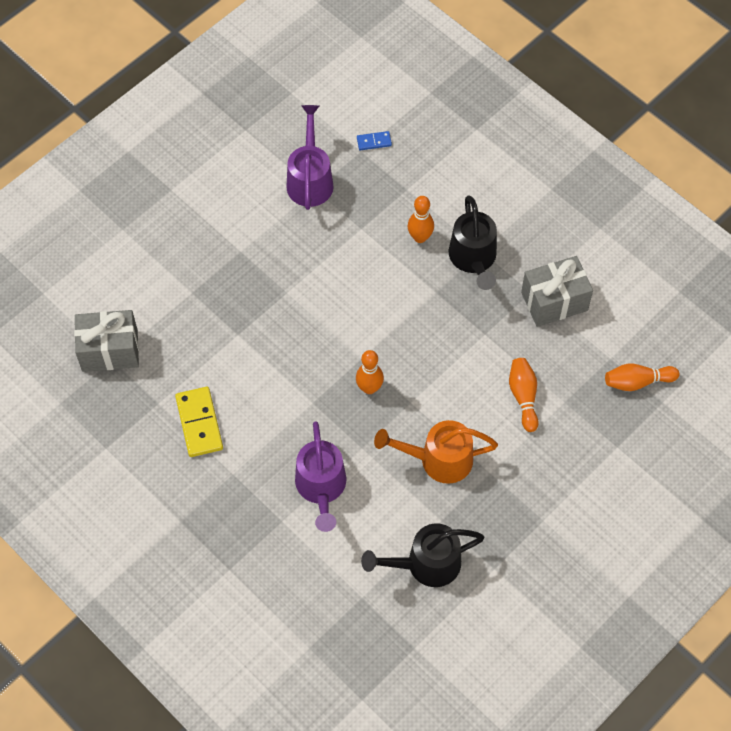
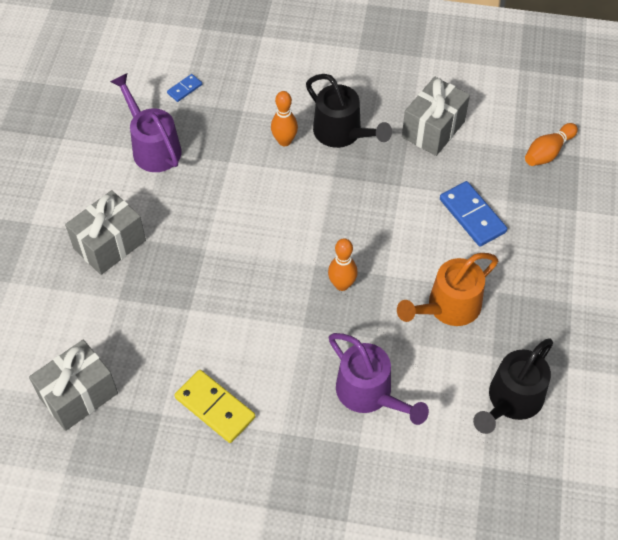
camera: 35 degrees left, 5 degrees down
orange bowling pin [509,358,539,432] -> blue domino [440,181,507,246]
none -> grey gift [65,190,146,275]

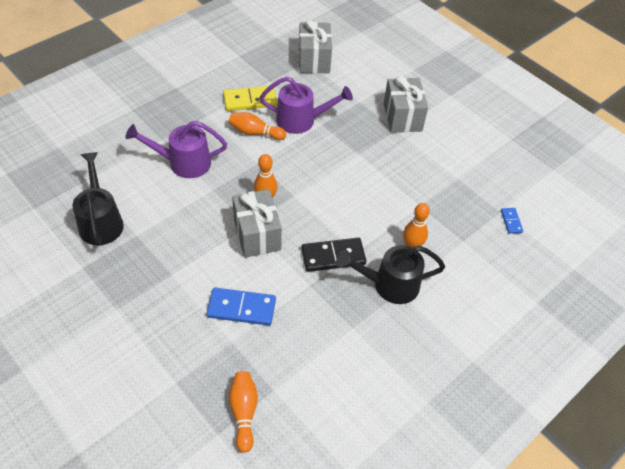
camera: 125 degrees right, 5 degrees down
purple watering can [110,73,182,172] -> purple watering can moved to [260,77,353,134]
orange watering can [397,253,498,326] -> none
grey gift [402,77,470,156] -> grey gift moved to [232,189,282,258]
none -> orange bowling pin [229,112,286,140]
none -> black domino [301,238,366,272]

